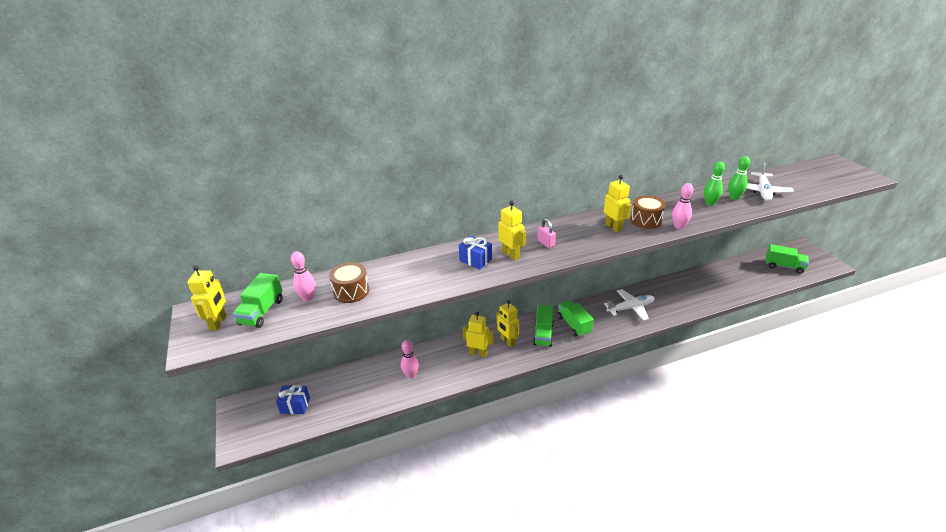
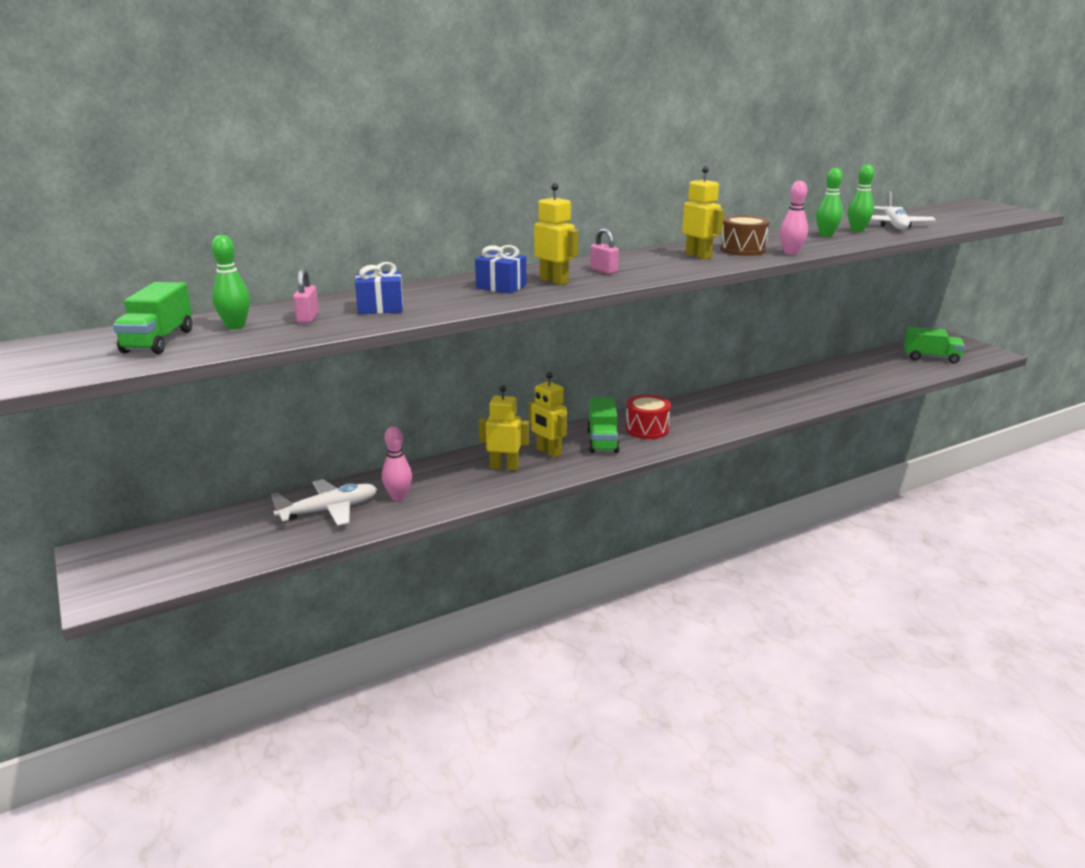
camera: 10 degrees left, 10 degrees down
yellow robot [187,265,227,330] -> none
blue gift [276,385,310,414] -> blue gift moved to [355,262,403,314]
pink bowling pin [291,251,316,301] -> green bowling pin [212,235,250,329]
brown drum [329,262,369,303] -> pink padlock [293,269,319,323]
green truck [557,300,594,337] -> red drum [626,395,671,439]
white plane [604,289,655,320] -> white plane moved to [271,479,377,526]

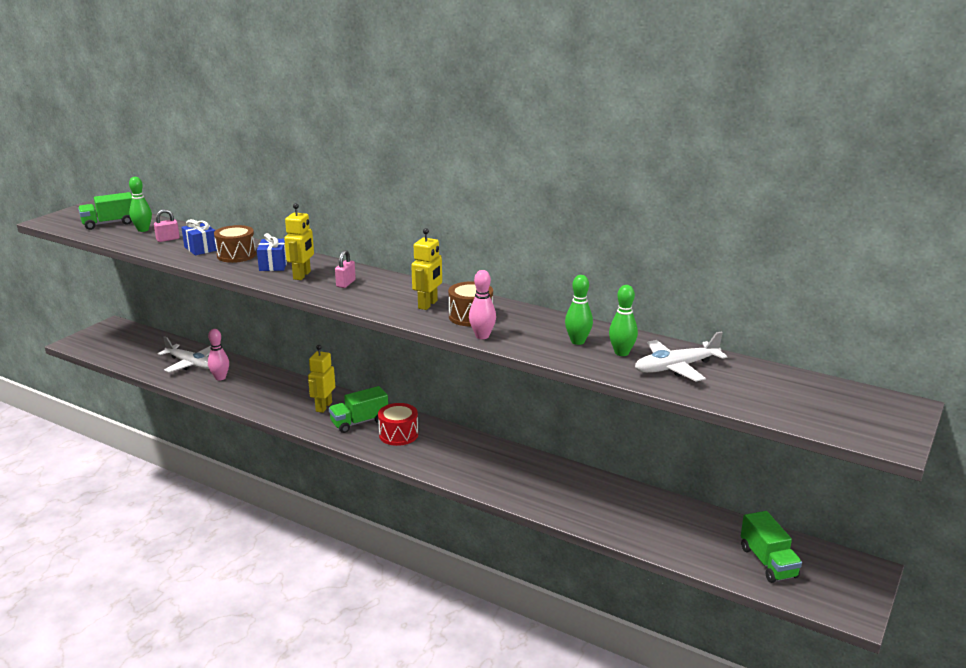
camera: 60 degrees right, 0 degrees up
yellow robot [479,385,529,470] -> none
none -> brown drum [214,225,256,263]

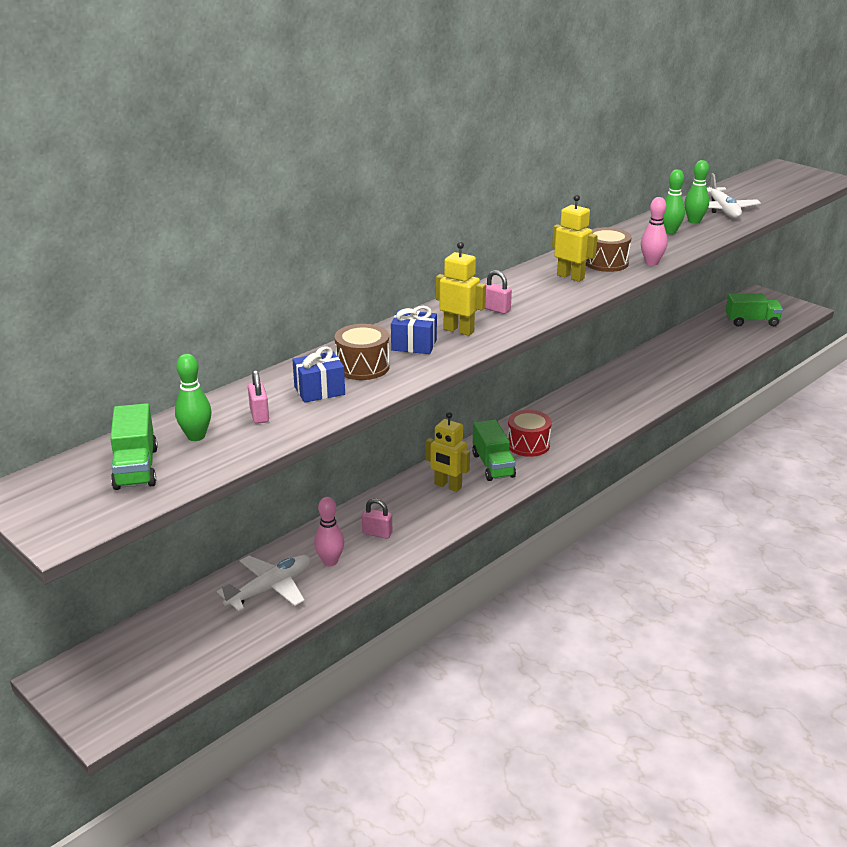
camera: 75 degrees left, 5 degrees up
none -> pink padlock [362,499,392,539]

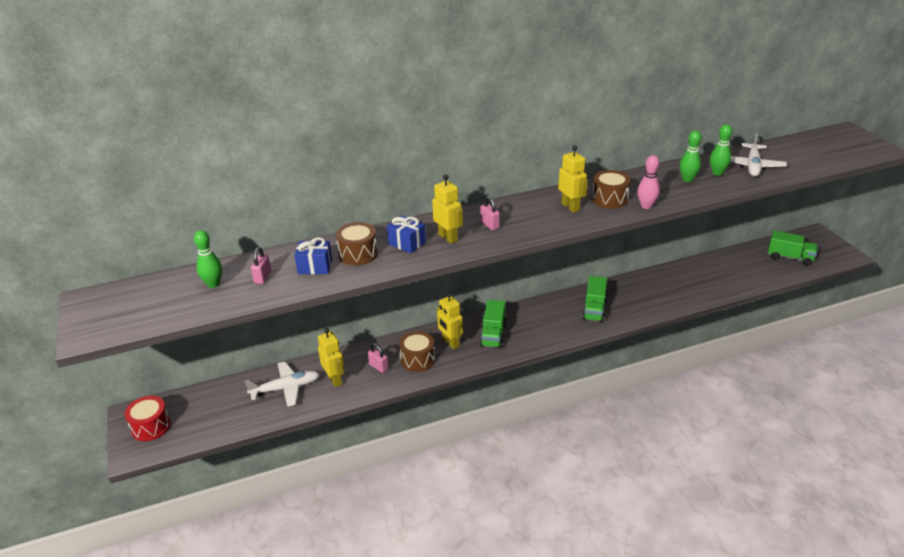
camera: 25 degrees right, 5 degrees up
green truck [110,403,158,490] -> green truck moved to [582,276,607,323]
pink bowling pin [314,497,344,566] -> yellow robot [318,328,345,387]
red drum [507,410,552,457] -> red drum moved to [125,396,171,441]
none -> brown drum [399,331,435,372]

